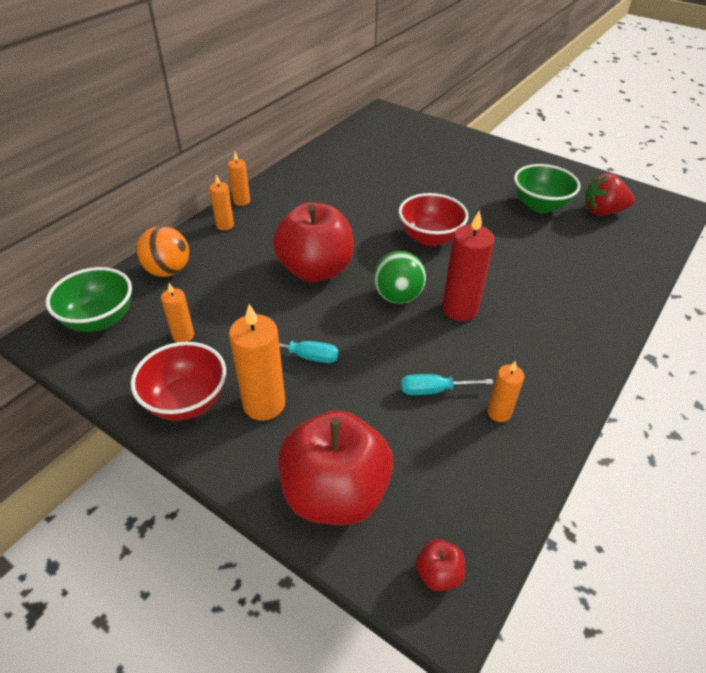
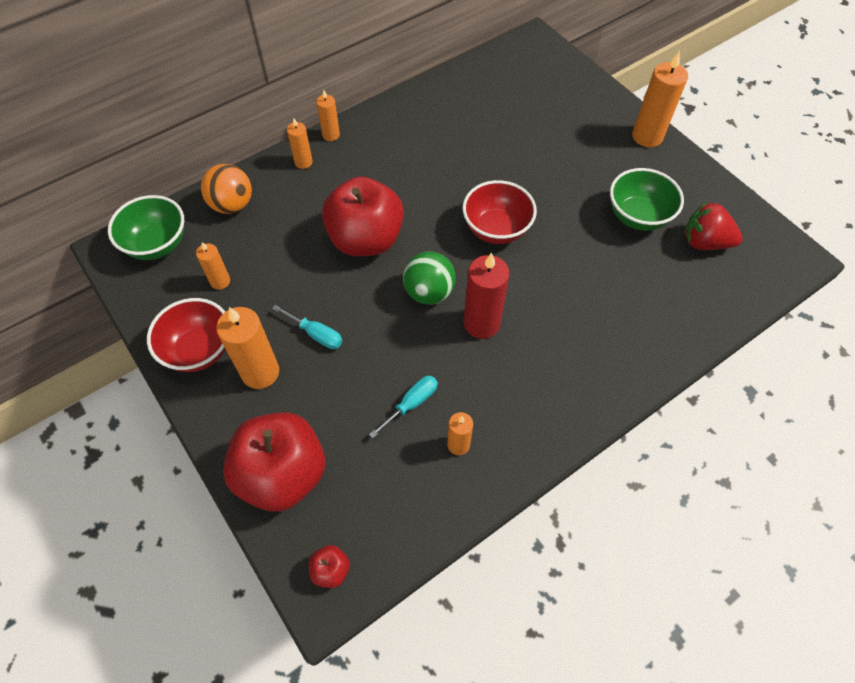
camera: 20 degrees right, 15 degrees up
turquoise screwdriver [401,374,493,395] -> turquoise screwdriver turned 120 degrees clockwise [369,376,438,438]
none -> orange candle [632,51,688,147]

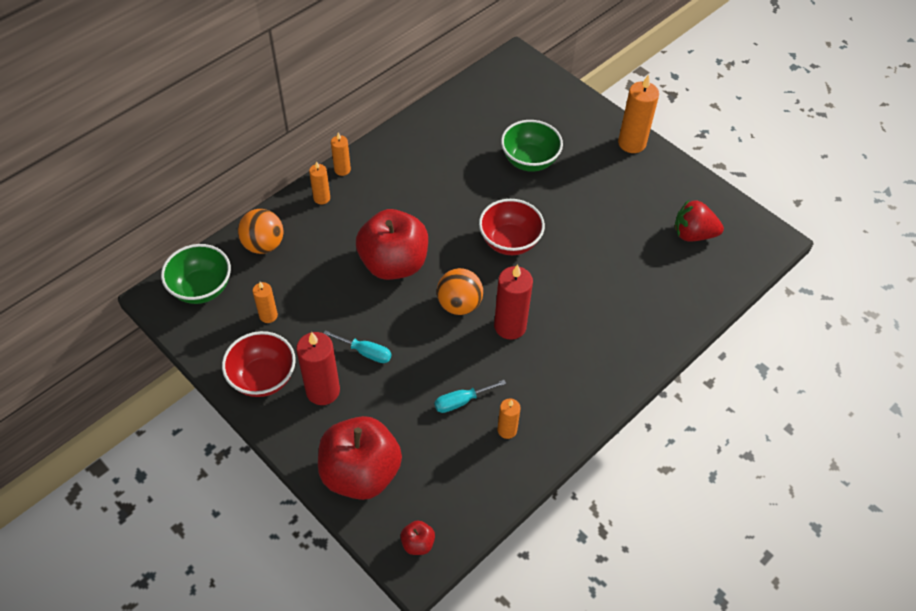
camera: 10 degrees left, 5 degrees down
orange candle [216,307,279,389] -> red candle [296,332,340,405]
turquoise screwdriver [369,376,438,438] -> turquoise screwdriver turned 150 degrees counterclockwise [434,380,506,413]
green ball [403,251,456,305] -> orange ball [437,268,483,315]
green bowl [610,168,684,231] -> green bowl moved to [501,120,563,172]

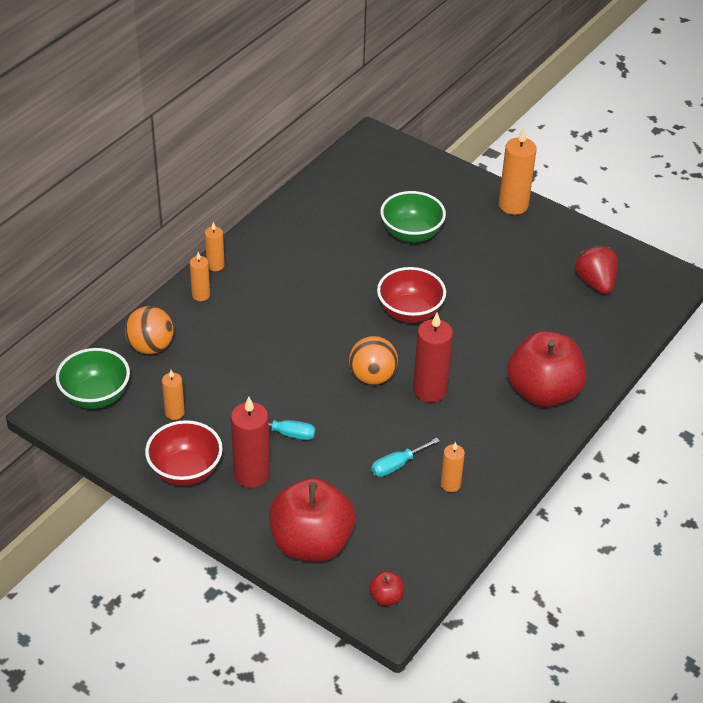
camera: 10 degrees left, 10 degrees down
red apple [356,209,428,280] -> red apple moved to [507,331,587,408]
red strawberry [674,200,724,242] -> red strawberry turned 75 degrees clockwise [575,245,618,294]

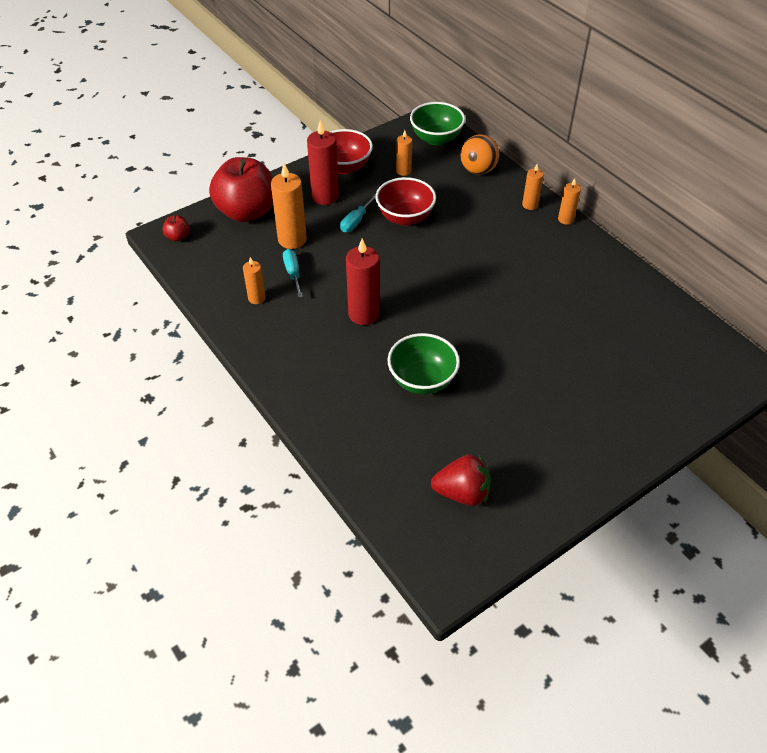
camera: 110 degrees right, 5 degrees up
orange ball [349,336,398,385] -> none
red bowl [377,267,446,323] -> red bowl moved to [375,177,436,226]
green bowl [380,191,446,243] -> green bowl moved to [388,333,460,395]
orange candle [499,128,537,215] -> orange candle moved to [271,164,307,249]
red apple [507,331,587,408] -> none

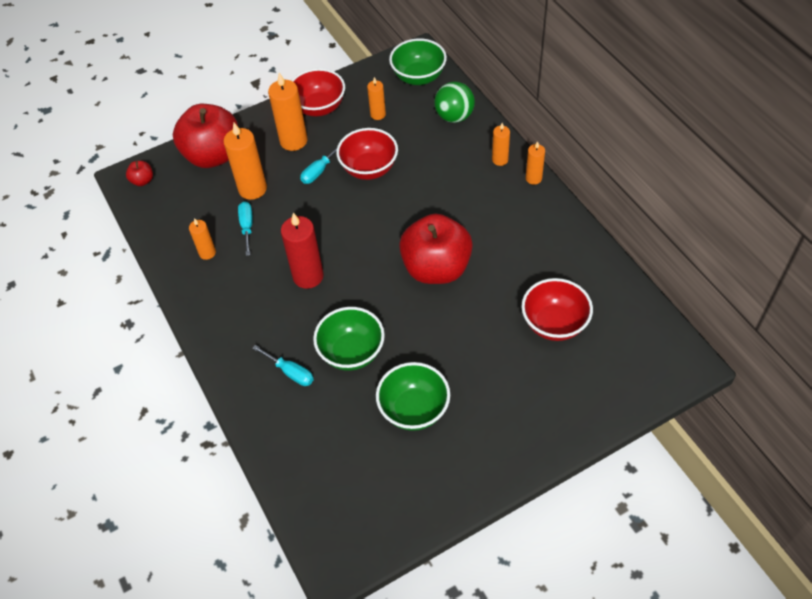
camera: 10 degrees right, 5 degrees up
red candle [307,120,339,205] -> orange candle [268,73,307,151]
red strawberry [431,454,491,506] -> none
orange ball [460,135,499,175] -> green ball [434,82,475,123]
none -> turquoise screwdriver [252,345,314,386]
none -> green bowl [376,362,450,431]
none -> red apple [399,214,473,284]
none -> red bowl [521,278,593,341]

